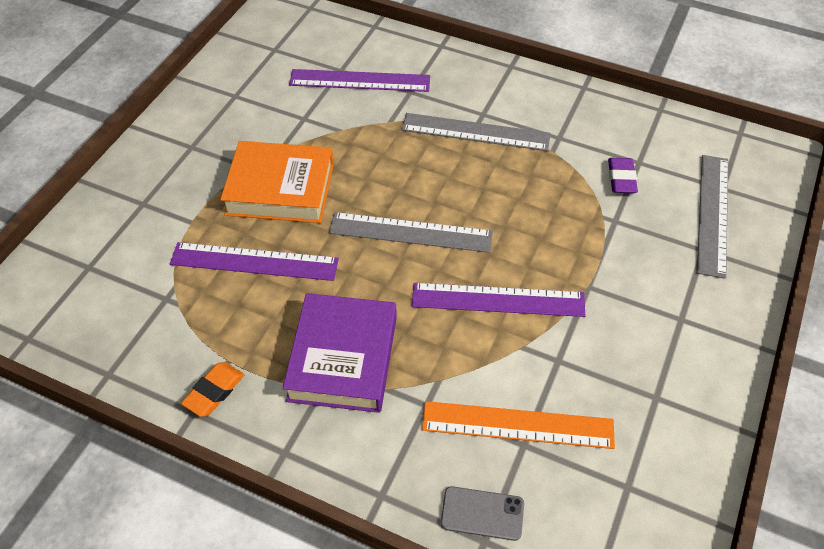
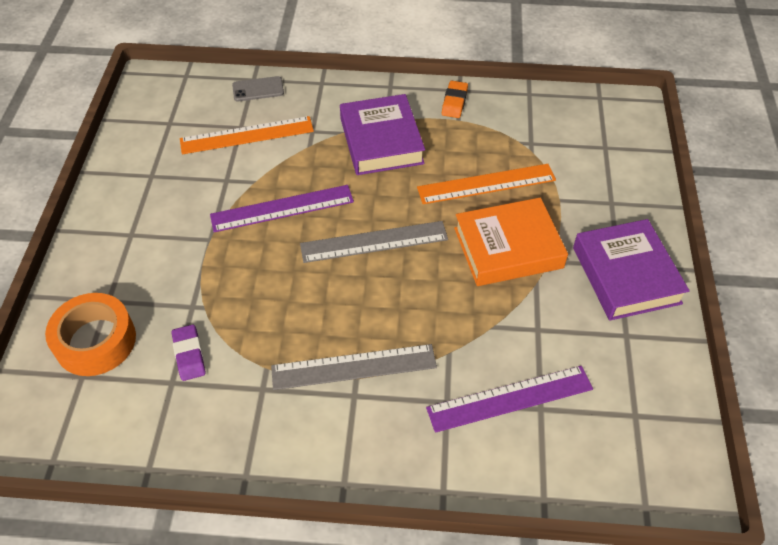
camera: 160 degrees right, 0 degrees up
purple ruler [170,242,339,281] -> orange ruler [417,164,556,204]
grey ruler [697,155,728,279] -> orange tape [45,293,136,376]
none -> purple book [573,219,690,321]

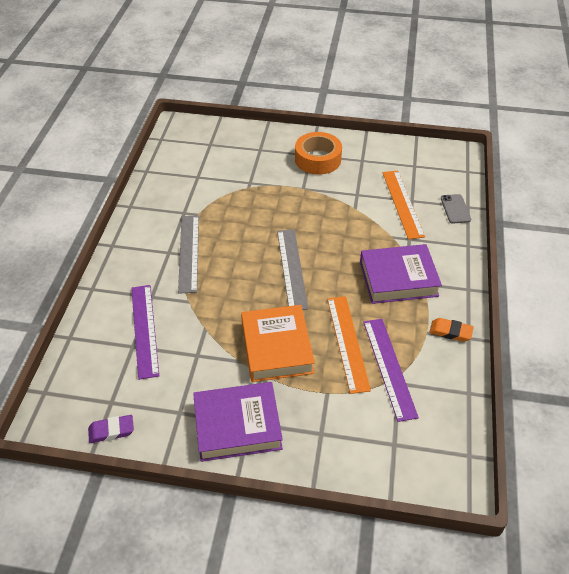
camera: 95 degrees right, 5 degrees down
orange tape [45,293,136,376] -> orange tape moved to [295,132,342,175]
purple eraser [172,324,205,381] -> purple eraser moved to [88,415,134,443]
purple ruler [210,185,354,232] -> purple ruler moved to [363,319,419,422]

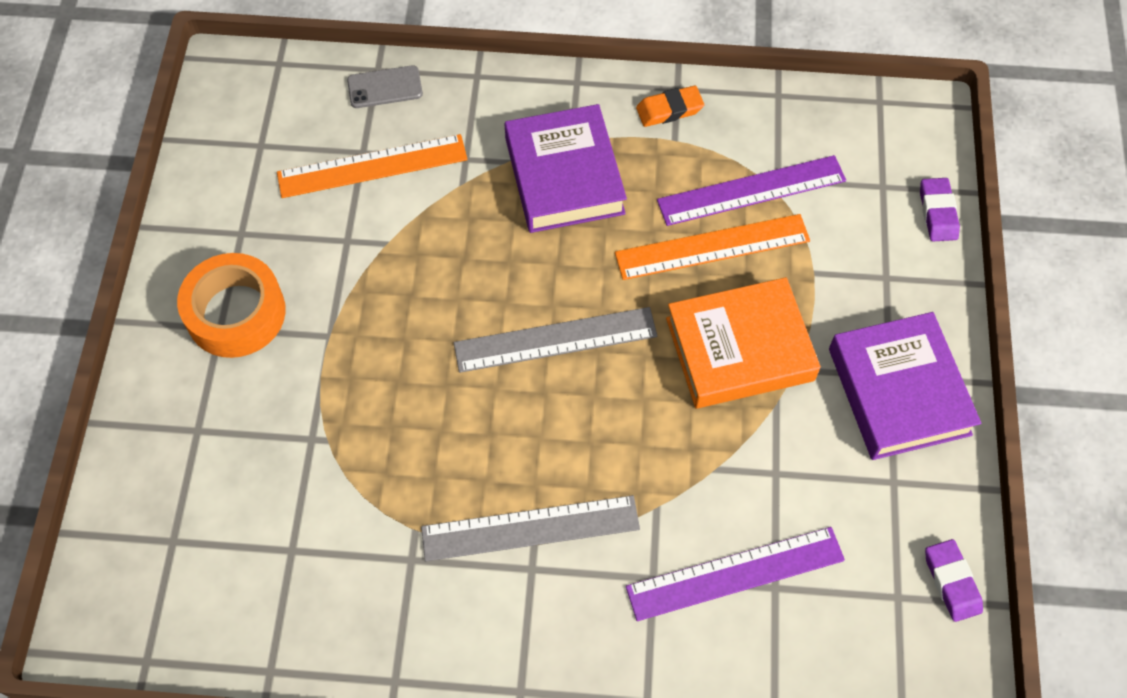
camera: 95 degrees left, 15 degrees up
orange eraser [429,318,474,342] -> orange eraser turned 60 degrees clockwise [636,86,704,127]
none -> purple eraser [920,178,960,241]

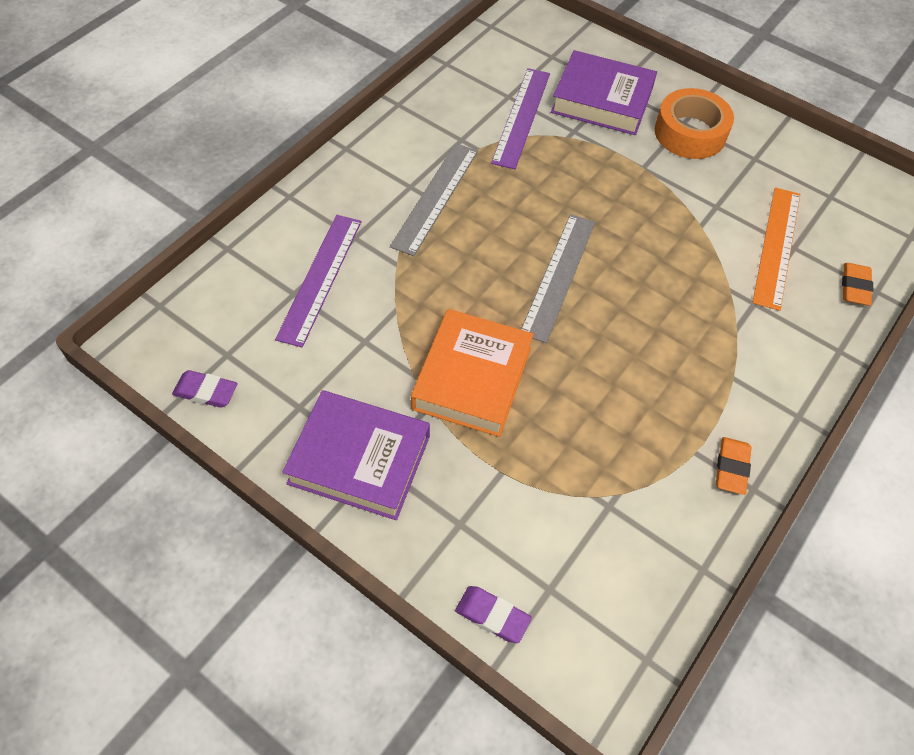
camera: 120 degrees right, 5 degrees down
grey phone [347,65,423,108] -> orange eraser [842,263,873,305]
purple book [505,104,627,233] -> purple book moved to [551,50,657,135]
orange ruler [615,214,810,280] -> none
purple ruler [657,155,846,226] -> purple ruler moved to [491,68,550,169]

